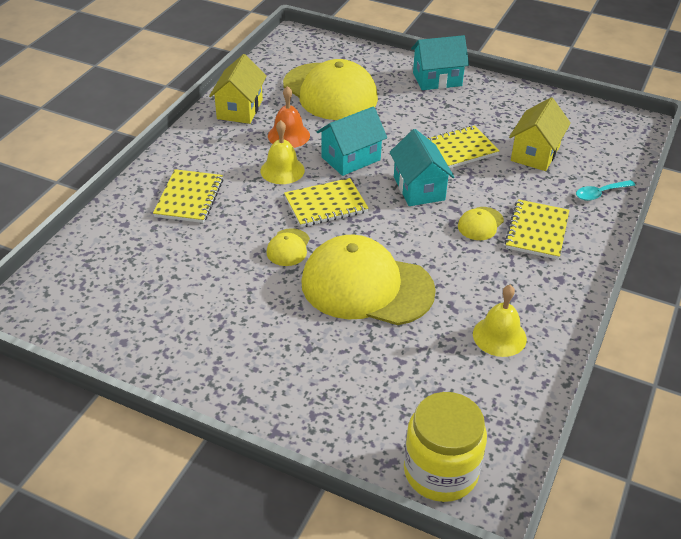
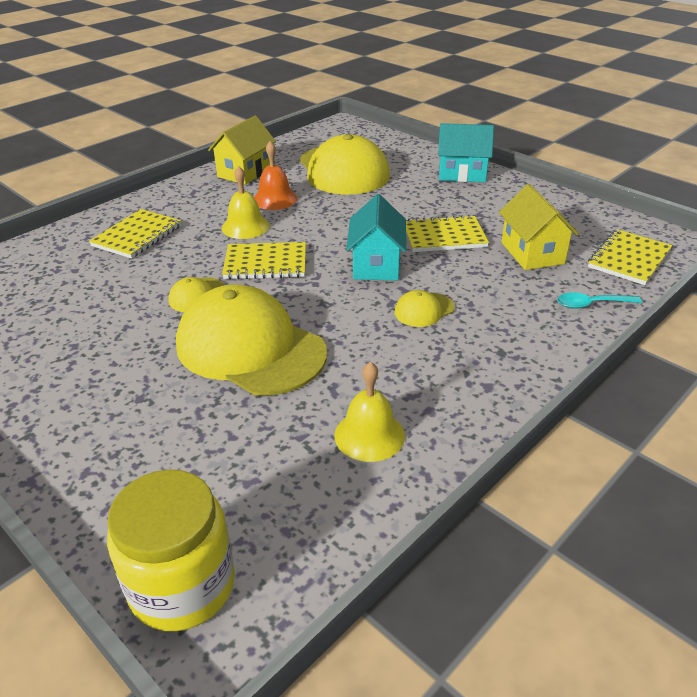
camera: 20 degrees right, 5 degrees down
turquoise house [316,106,387,176] -> none
yellow notebook [504,199,569,260] -> yellow notebook moved to [588,229,672,285]
yellow house [509,97,571,171] -> yellow house turned 60 degrees counterclockwise [499,184,579,270]

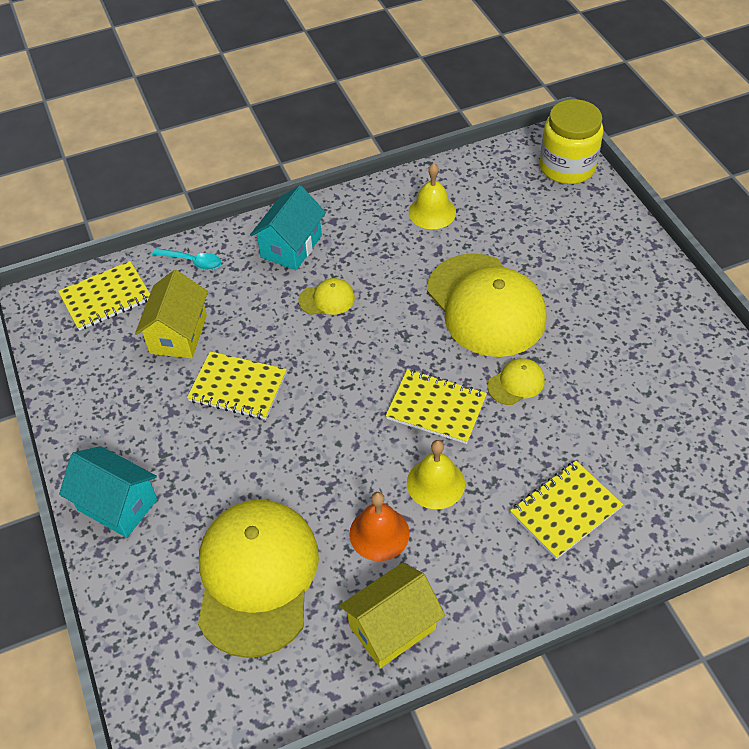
camera: 155 degrees left, 15 degrees up
turquoise house [346,194,406,280] -> turquoise house moved to [250,185,326,270]

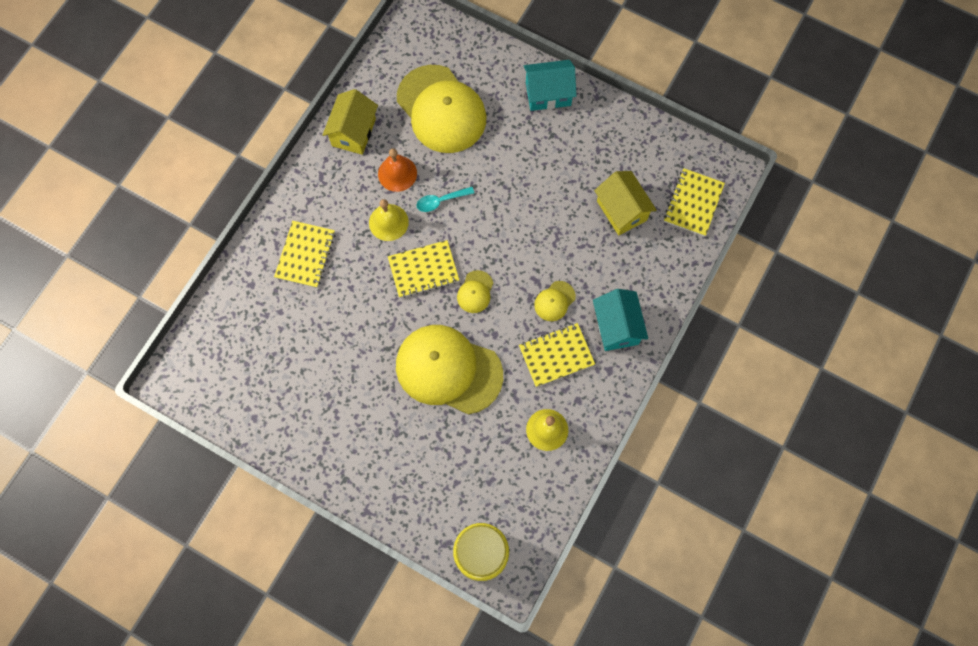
camera: 140 degrees right, 20 degrees up
turquoise spoon [152,248,221,270] -> turquoise spoon moved to [417,187,474,212]
yellow notebook [187,351,287,419] -> yellow notebook moved to [519,323,595,387]
yellow cap [487,358,545,405] -> yellow cap moved to [457,270,493,313]

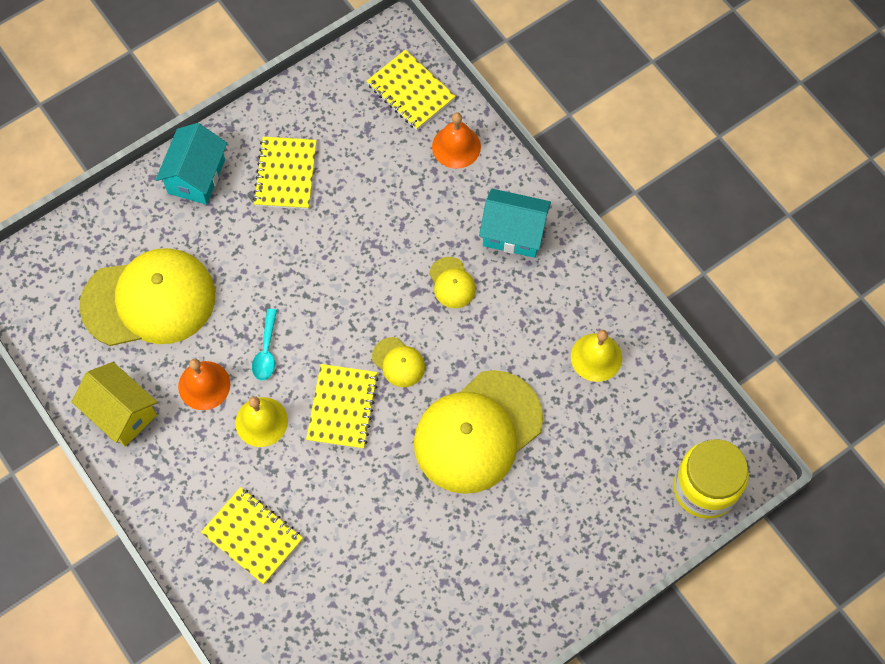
camera: 65 degrees left, 5 degrees down
yellow notebook [519,323,595,387] -> yellow notebook moved to [253,137,317,209]
yellow house [594,171,657,235] -> none
none -> orange bell [432,113,481,169]

